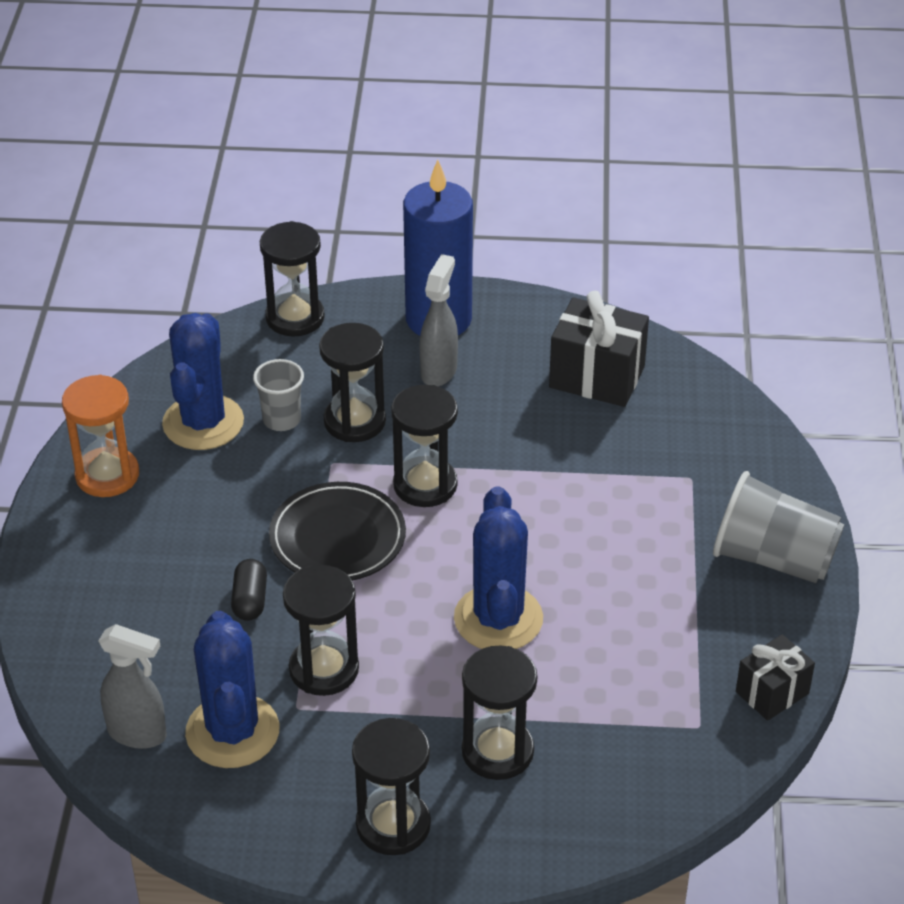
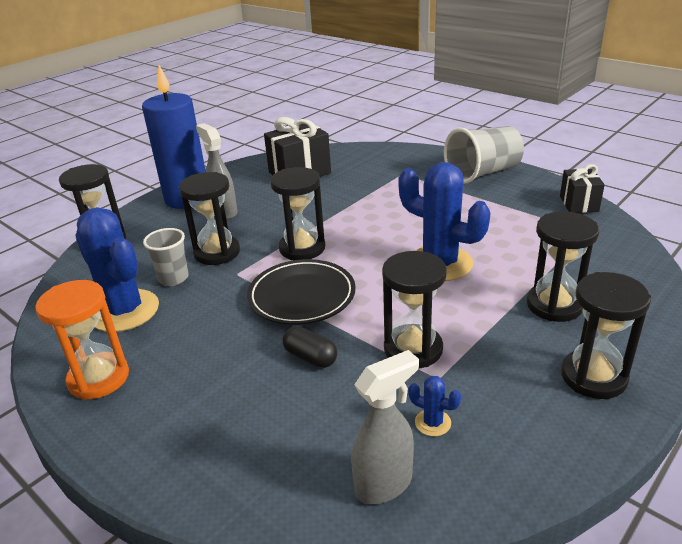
camera: 50 degrees left, 10 degrees down
blue cactus [185,611,279,768] -> blue cactus [408,376,461,436], size x0.41

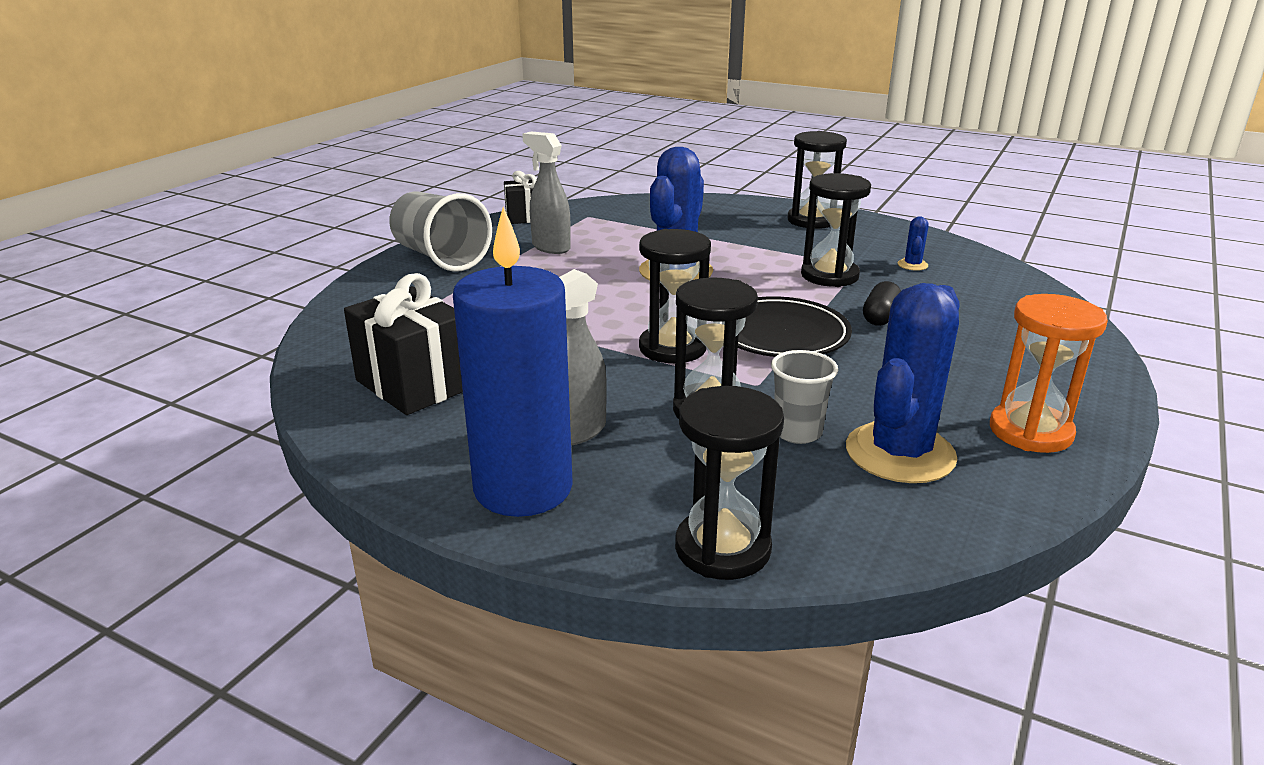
camera: 105 degrees left, 5 degrees down
grey spray bottle [351,350,419,504] -> grey spray bottle moved to [522,132,571,254]
black hourglass [527,212,599,322] -> none

